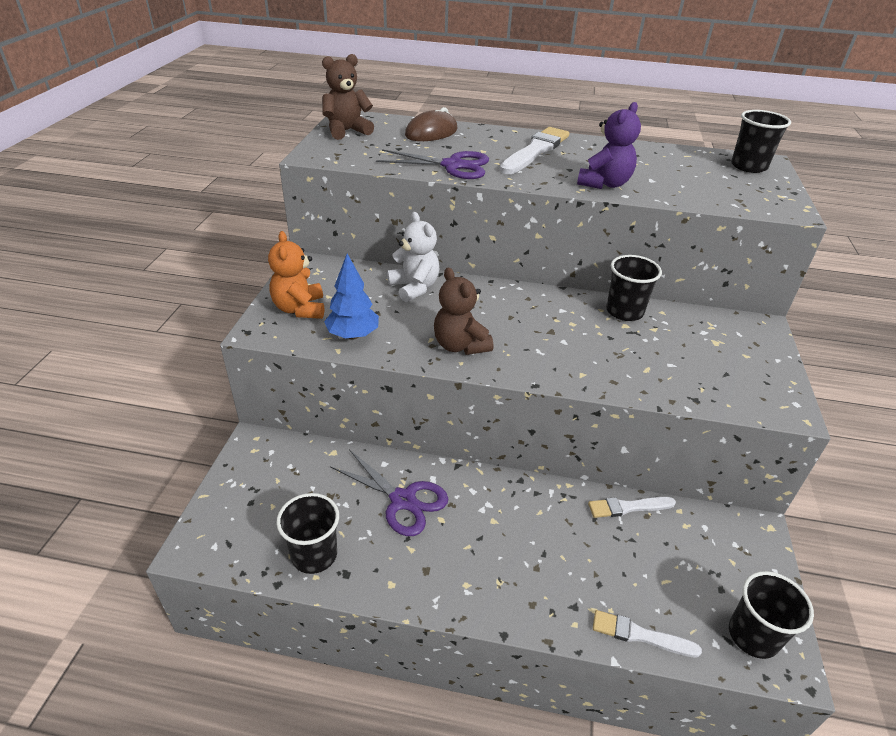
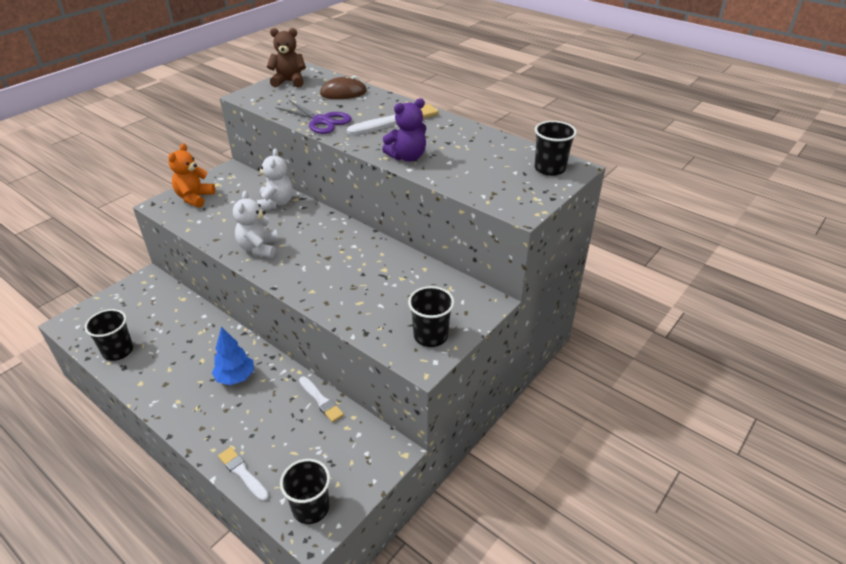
camera: 30 degrees right, 0 degrees up
blue tree [324,254,379,339] -> blue tree moved to [212,327,254,385]
purple scissors [330,449,448,536] -> none
brown teddy bear [434,267,493,355] -> white teddy bear [233,191,278,258]
white brush [588,497,676,518] -> white brush turned 150 degrees counterclockwise [299,377,344,422]
black cup [606,255,662,321] -> black cup moved to [408,286,454,347]

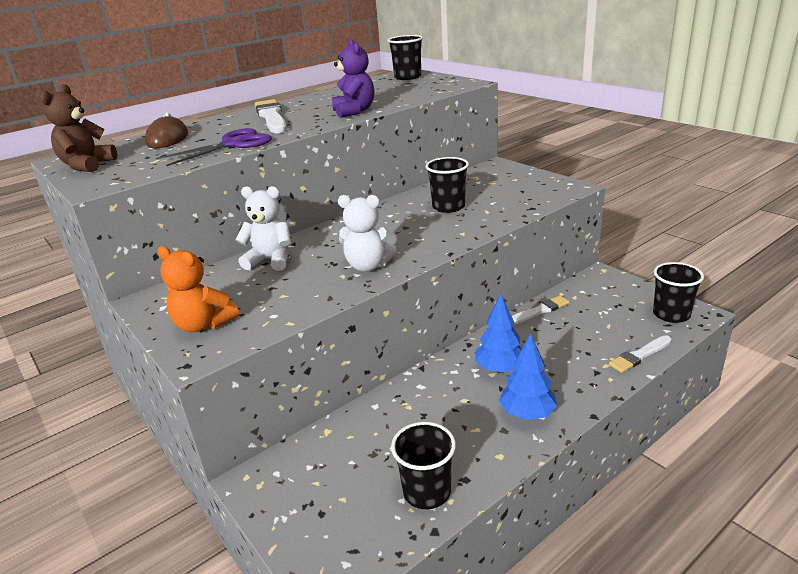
camera: 75 degrees left, 10 degrees down
black cup [408,286,454,347] -> black cup moved to [426,157,469,213]
none -> blue tree [499,333,557,420]

